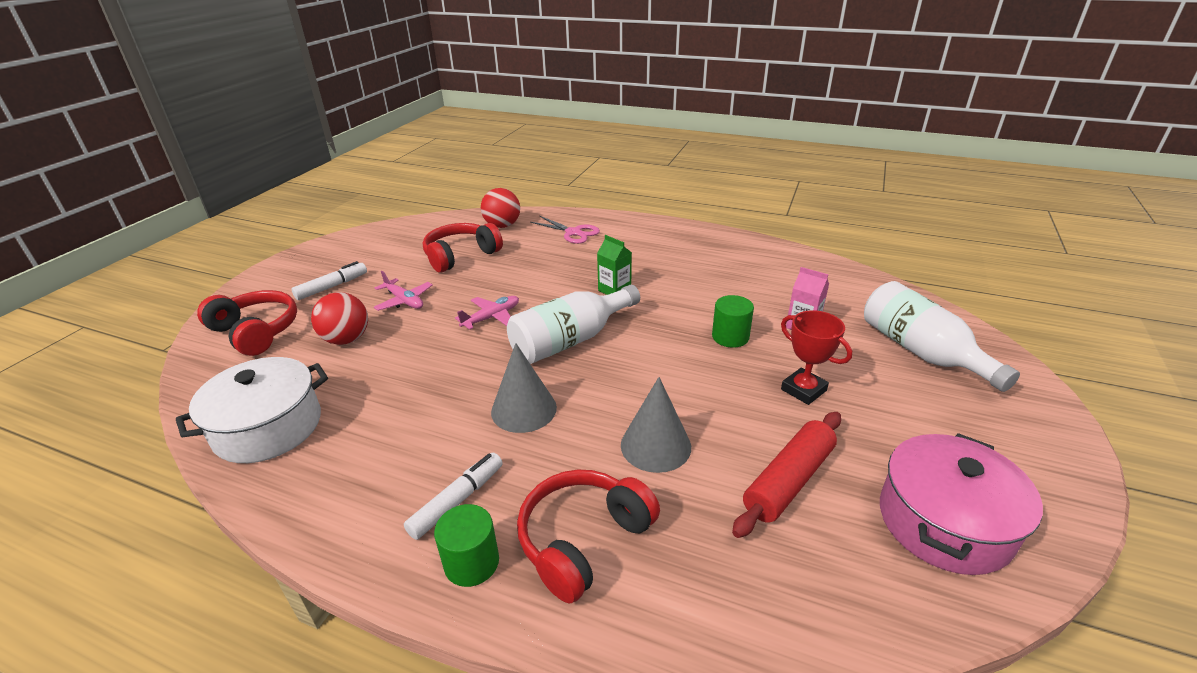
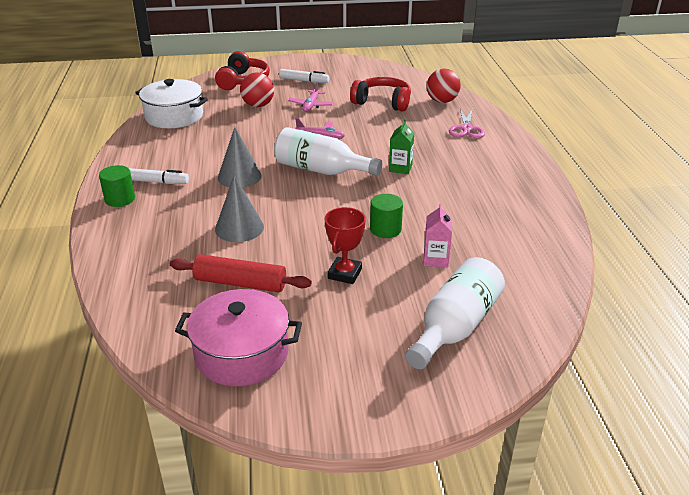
camera: 60 degrees right, 0 degrees up
red headphones [517,470,660,603] -> none

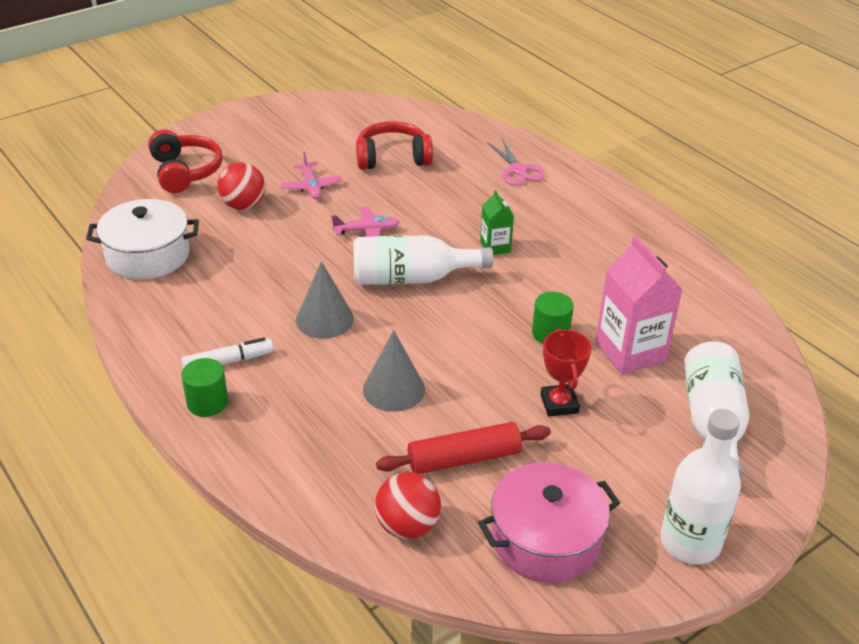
camera: 30 degrees left, 5 degrees up
white marker [279,69,329,83] -> none
pink carton [424,204,452,267] -> pink carton [595,236,683,375], size x1.87
red ball [427,69,461,103] -> red ball moved to [375,472,441,539]
none -> white bottle [661,409,741,564]

